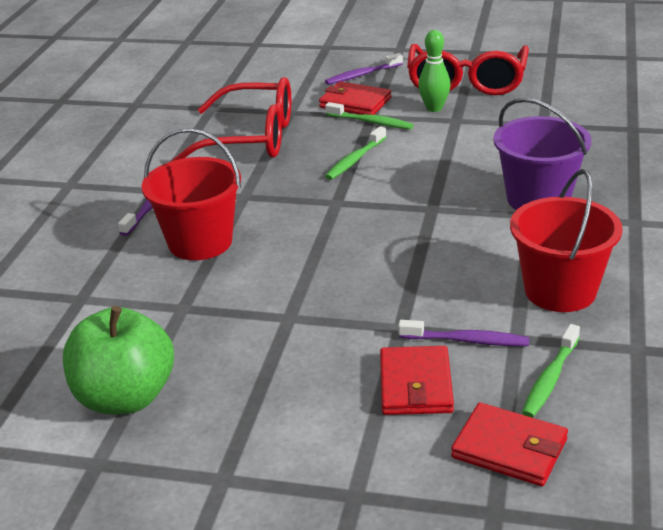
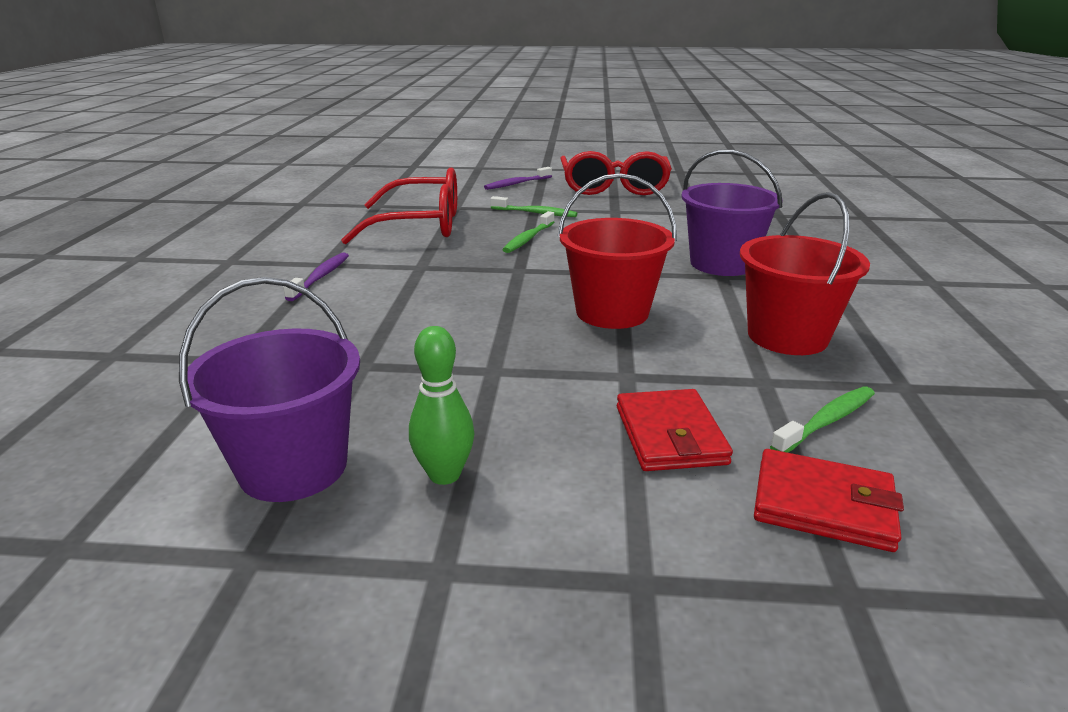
camera: 10 degrees left, 5 degrees down
green apple [63,306,174,414] -> purple bucket [179,277,360,502]
red bucket [141,128,241,260] -> red bucket moved to [558,173,677,329]
red wallet [319,81,391,115] -> none
purple toothbrush [398,320,529,346] -> none
green bowling pin [418,30,451,112] -> green bowling pin moved to [409,326,474,485]
green toothbrush [522,324,580,418] -> green toothbrush turned 150 degrees counterclockwise [770,386,875,453]

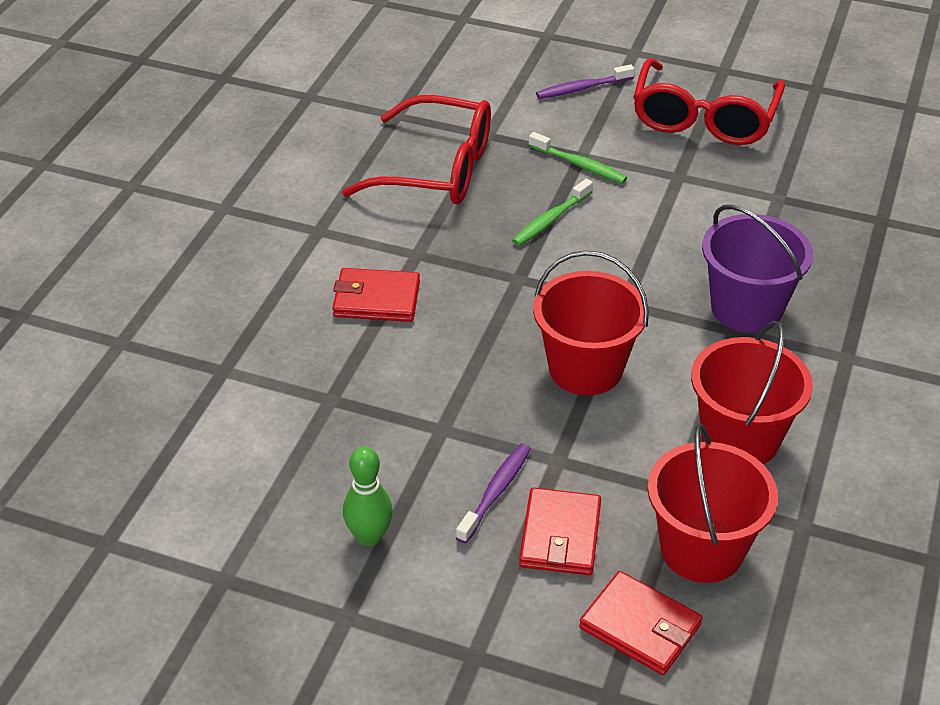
camera: 15 degrees right, 15 degrees up
purple bucket [179,277,360,502] -> none
purple toothbrush [283,252,349,301] -> purple toothbrush moved to [456,444,530,544]
green toothbrush [770,386,875,453] -> red bucket [647,423,778,583]
none -> red wallet [332,268,420,322]

